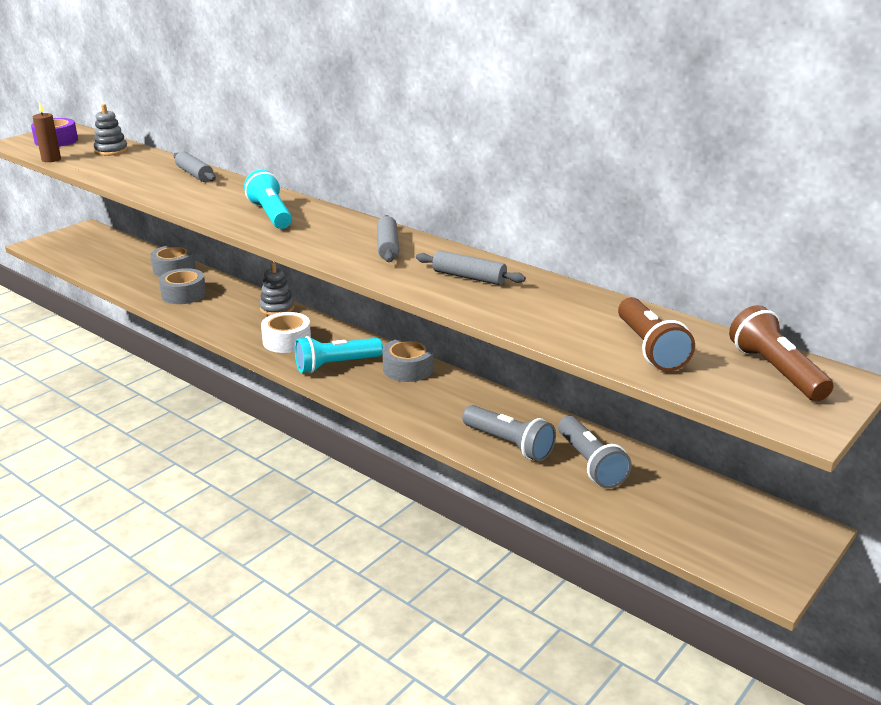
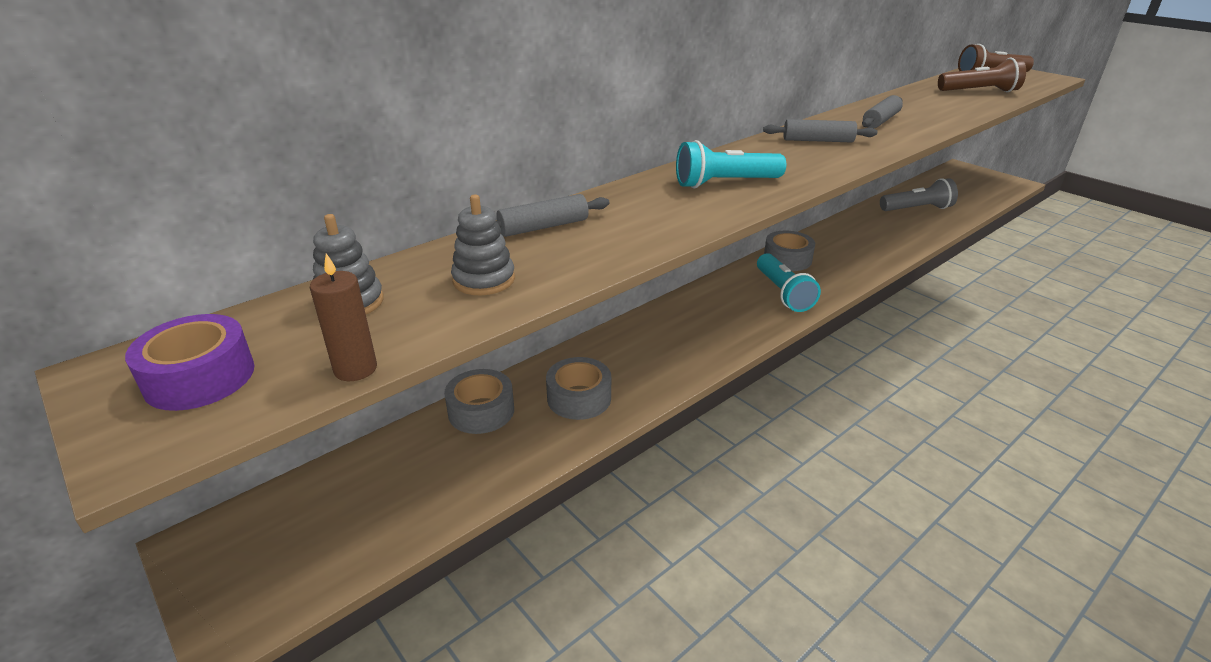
camera: 80 degrees left, 5 degrees up
grey stacking toy [259,262,294,316] -> grey stacking toy moved to [451,195,515,295]
white tape [261,312,311,353] -> none
grey flashlight [462,405,556,461] -> none

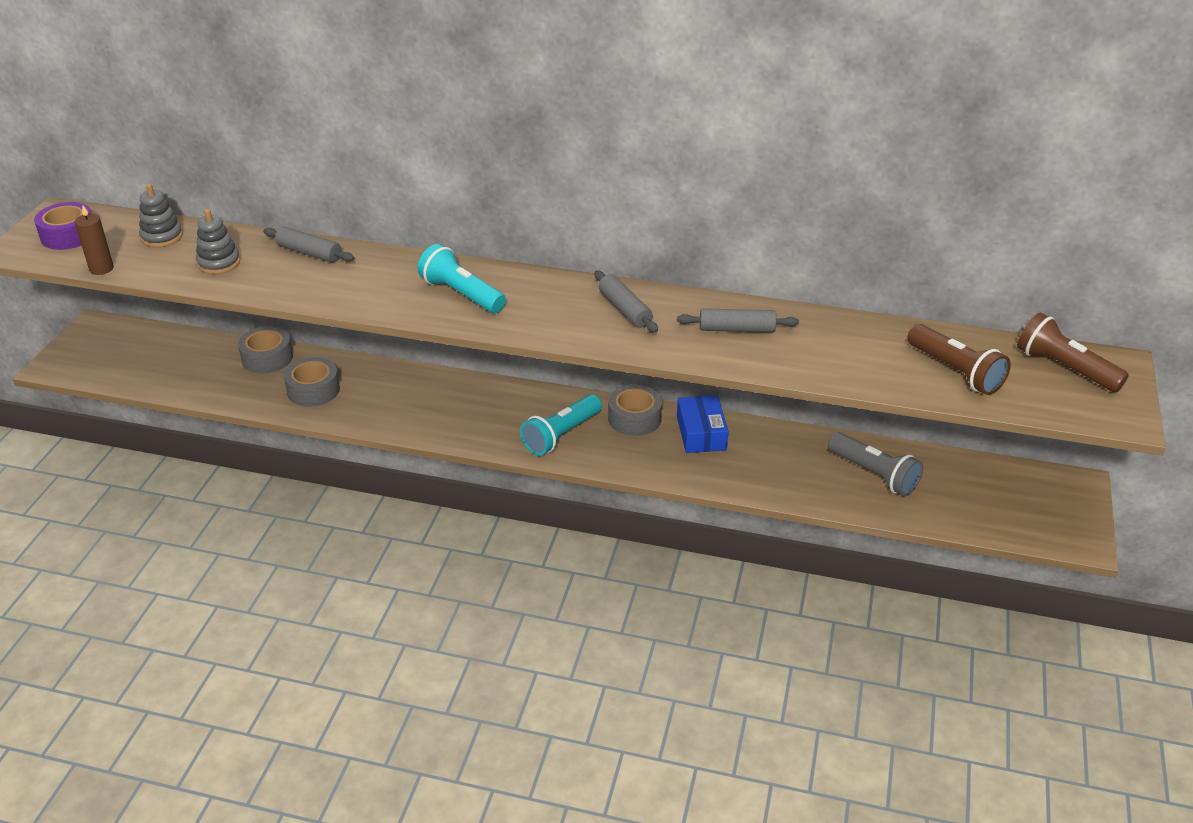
camera: 55 degrees right, 5 degrees up
none -> blue box [677,395,728,453]

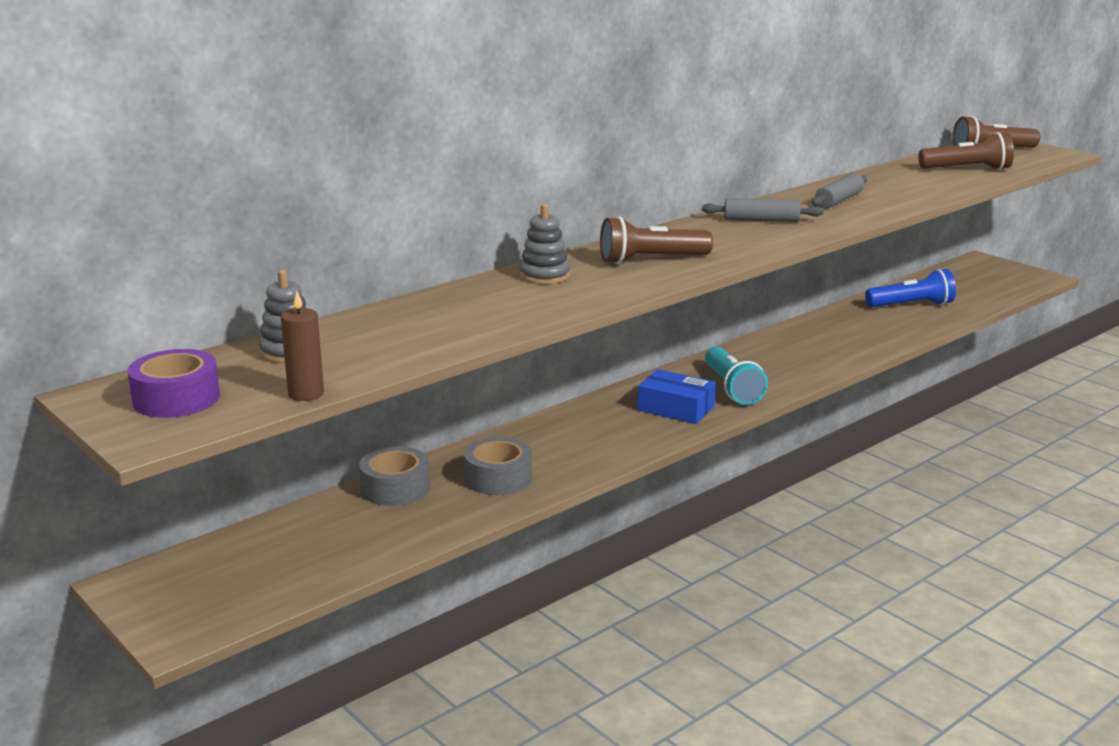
camera: 55 degrees left, 15 degrees down
grey stacking toy [196,209,240,274] -> grey stacking toy moved to [519,204,570,284]
grey rolling pin [263,226,354,263] -> none
turquoise flashlight [418,244,506,313] -> brown flashlight [600,216,713,264]
grey tape [608,384,662,436] -> none
blue box [677,395,728,453] -> blue box moved to [637,369,716,424]
grey flashlight [828,432,923,496] -> blue flashlight [865,269,956,307]

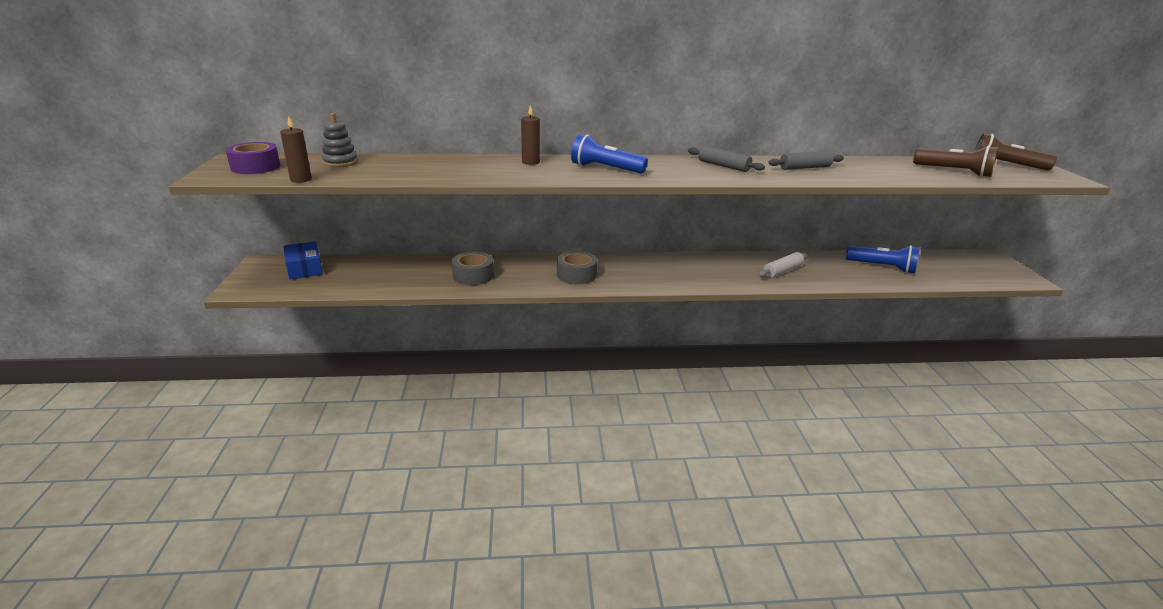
camera: 35 degrees right, 5 degrees up
grey tape [359,447,430,506] -> grey tape moved to [557,251,597,284]
grey stacking toy [519,204,570,284] -> brown candle [521,105,540,165]
brown flashlight [600,216,713,264] -> blue flashlight [571,134,648,173]
blue box [637,369,716,424] -> blue box moved to [283,241,323,280]
turquoise flashlight [705,346,768,405] -> none
none -> white rolling pin [758,252,808,278]

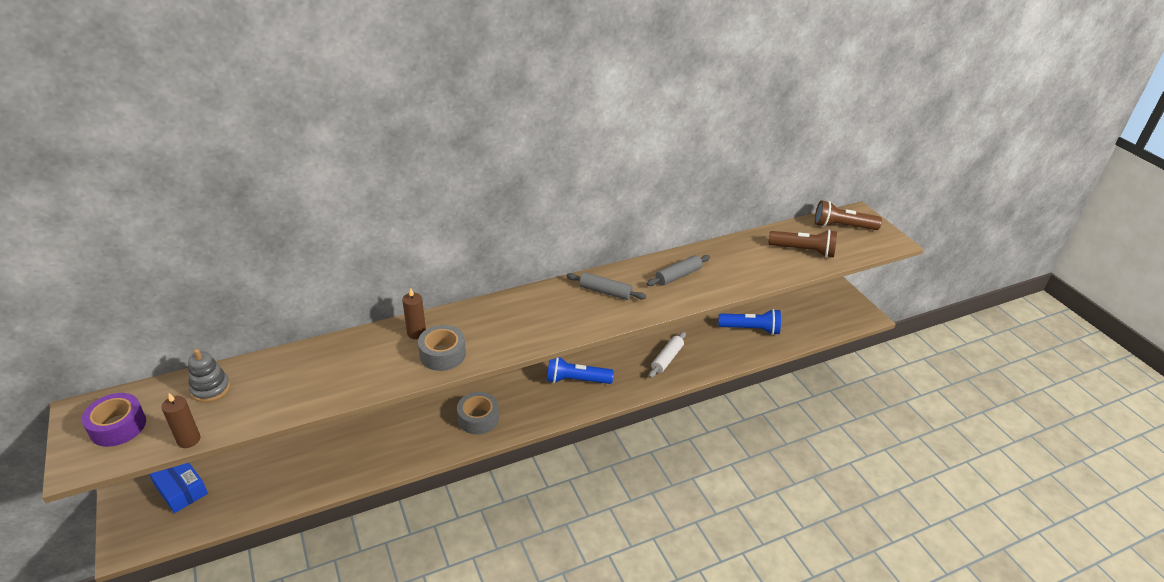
camera: 20 degrees left, 10 degrees up
grey tape [452,252,494,285] -> grey tape moved to [418,325,466,371]
blue flashlight [571,134,648,173] -> blue flashlight moved to [547,357,614,384]

